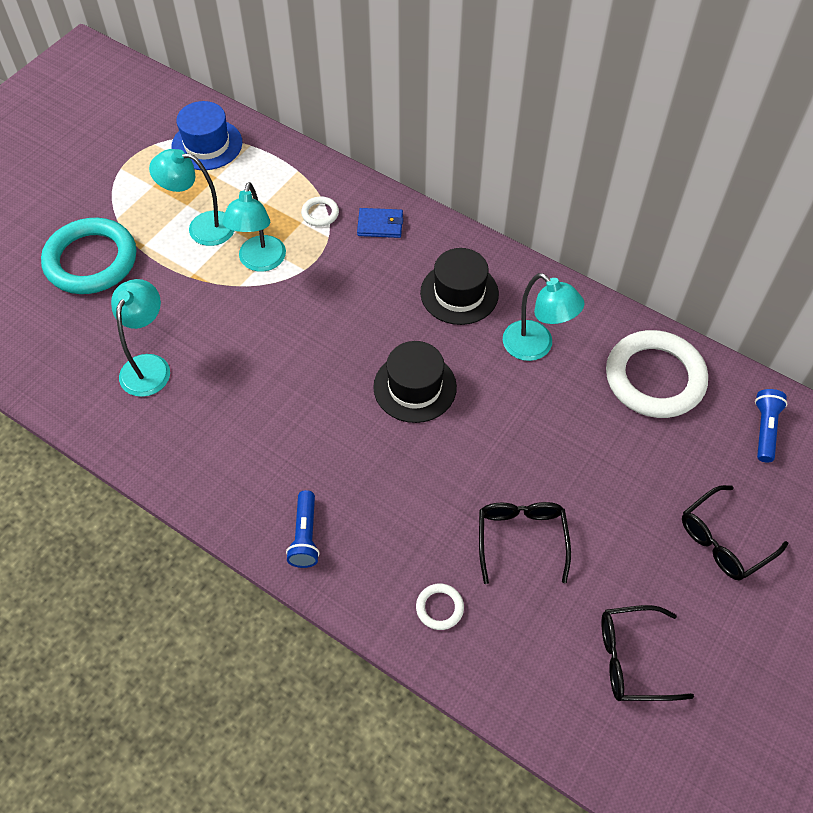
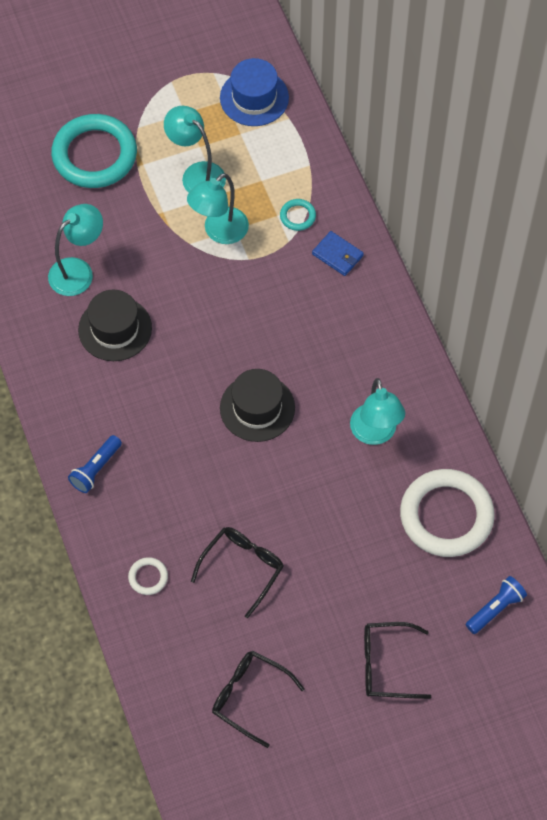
camera: 35 degrees right, 5 degrees up
white ring [301,197,339,227] -> turquoise ring [280,199,316,231]
black hat [420,248,499,325] -> black hat moved to [78,290,152,361]

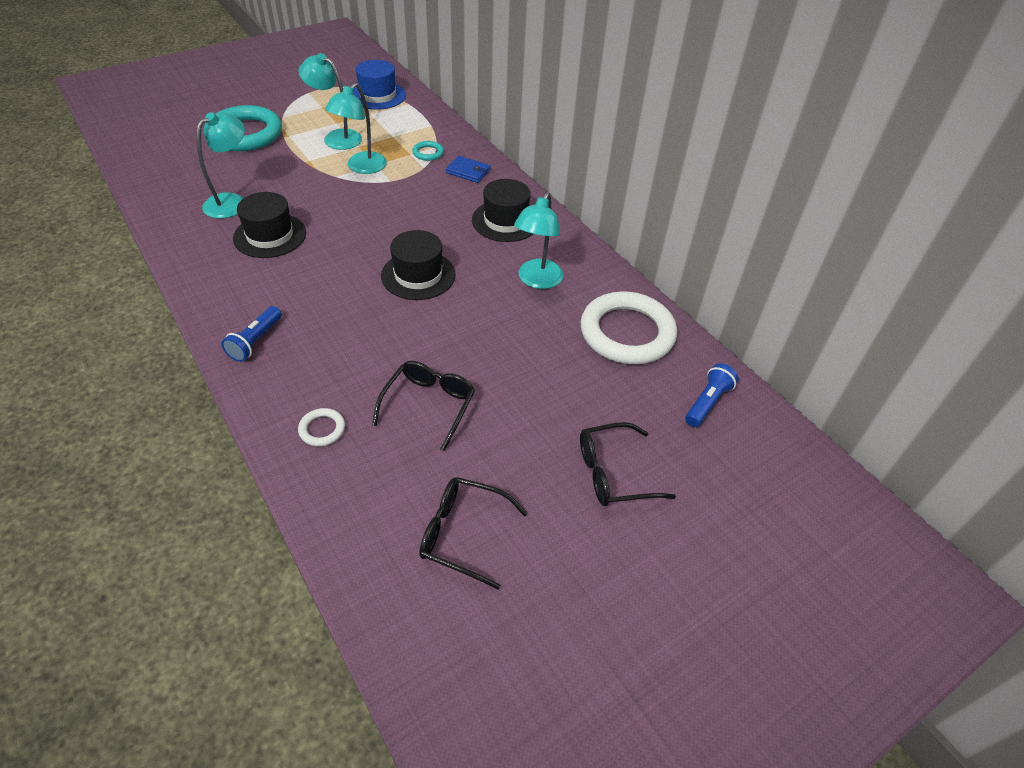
camera: 15 degrees left, 15 degrees down
turquoise lamp [350,378,405,445] -> turquoise lamp turned 45 degrees clockwise [514,192,564,289]
none -> black hat [472,179,533,242]

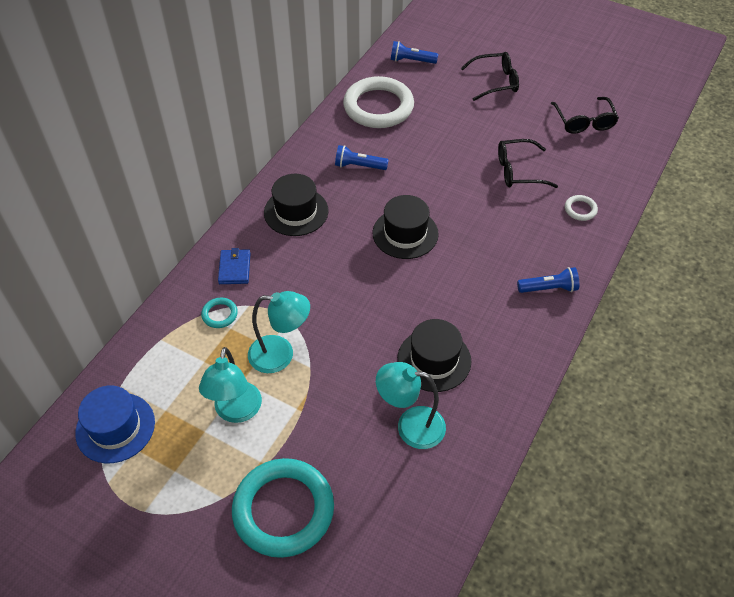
camera: 115 degrees left, 5 degrees up
turquoise lamp [514,192,564,289] -> blue flashlight [335,145,388,170]
black glasses [580,422,676,506] -> black glasses turned 60 degrees counterclockwise [460,52,519,101]

